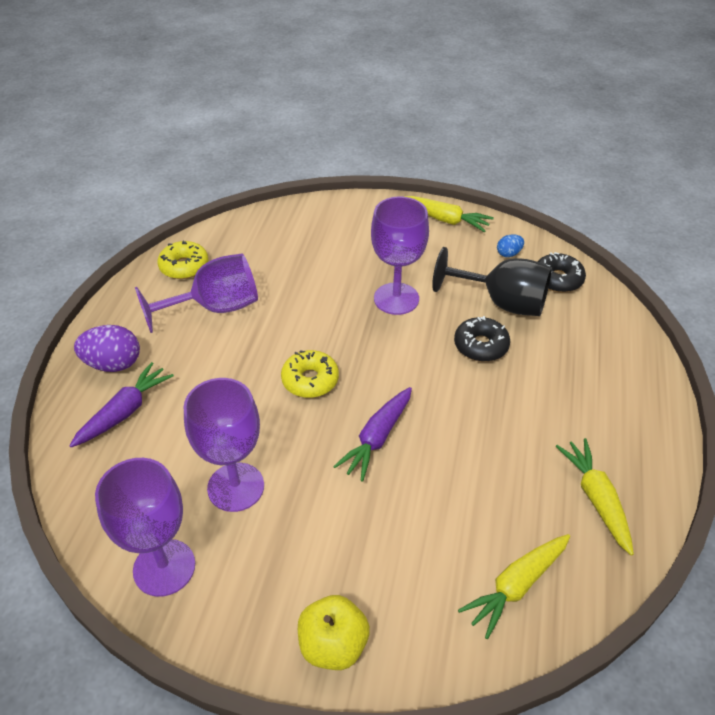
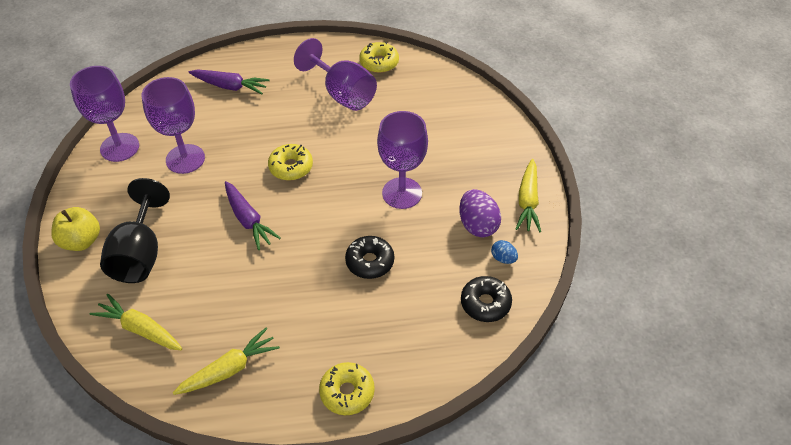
camera: 70 degrees right, 5 degrees up
purple egg [74,325,140,372] -> purple egg moved to [459,189,501,237]
purple carrot [333,387,412,482] -> purple carrot turned 135 degrees counterclockwise [225,181,281,250]
black goblet [432,247,552,316] -> black goblet moved to [100,178,170,283]
none -> yellow donut [319,362,375,415]

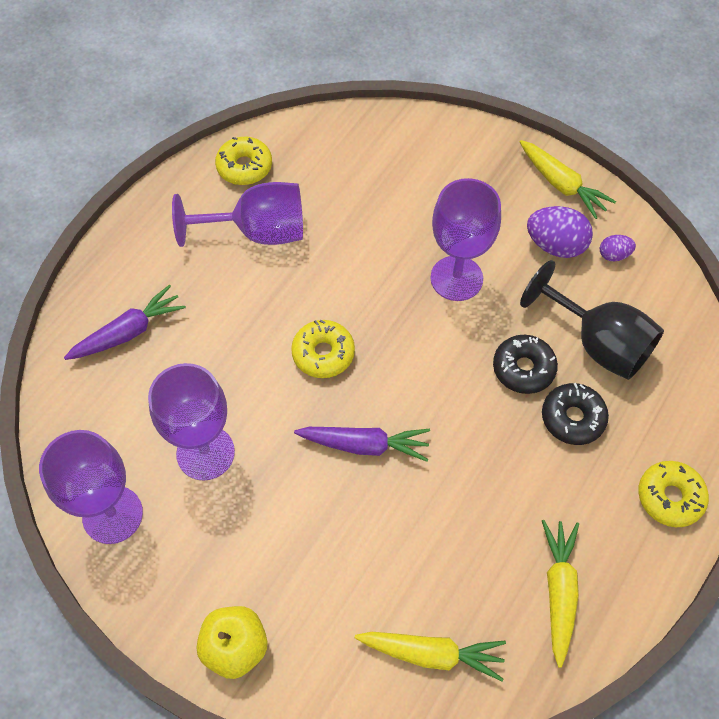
camera: 50 degrees left, 10 degrees up
yellow carrot [90,294,182,350] -> yellow carrot turned 150 degrees counterclockwise [355,632,506,681]
black goblet [100,178,170,283] -> black goblet moved to [520,260,664,380]
black donut [461,276,512,322] -> black donut moved to [542,383,609,445]
blue egg [491,240,518,264] -> purple egg [600,235,636,261]

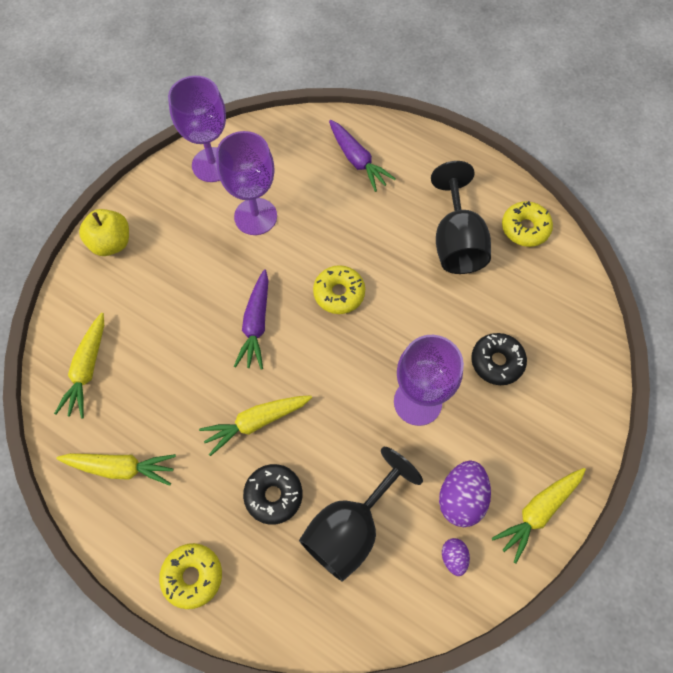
camera: 90 degrees right, 5 degrees up
purple goblet [172,182,303,247] -> black goblet [431,161,491,274]
black donut [493,335,558,394] -> black donut moved to [471,333,527,385]
none -> yellow carrot [199,395,312,456]

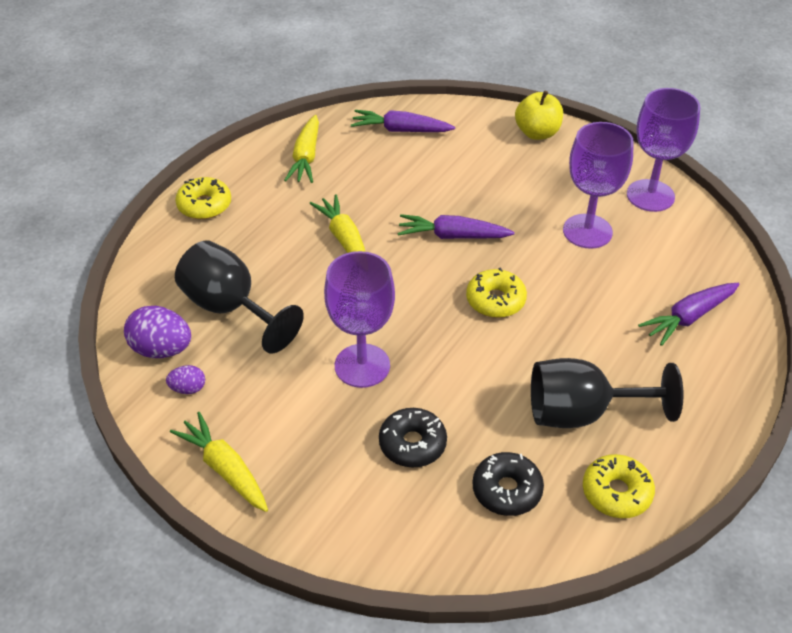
camera: 90 degrees right, 20 degrees down
yellow carrot [54,313,104,419] -> purple carrot [351,110,455,132]
black donut [243,464,303,525] -> black donut moved to [472,452,544,516]
purple egg [439,461,491,527] -> purple egg moved to [124,306,191,358]

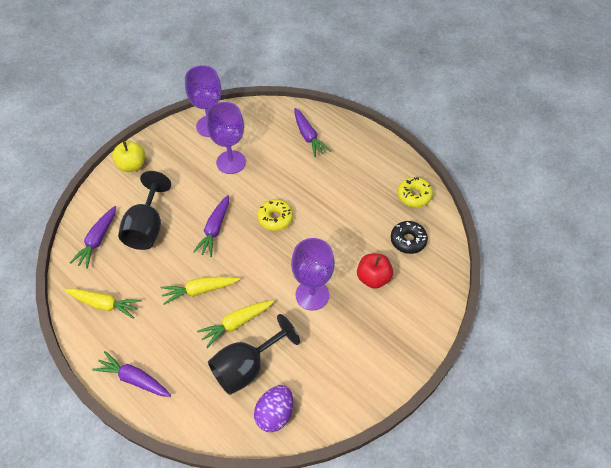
camera: 80 degrees left, 10 degrees up
purple egg [166,365,205,394] -> none
yellow carrot [170,412,268,512] -> yellow carrot moved to [197,300,274,348]
yellow donut [175,177,231,219] -> purple carrot [92,351,171,397]
black donut [379,408,447,468] -> red apple [357,254,393,289]
black goblet [531,358,684,428] -> black goblet moved to [118,171,171,250]

